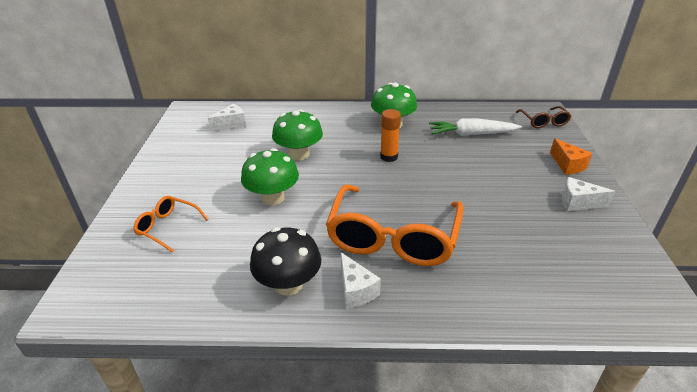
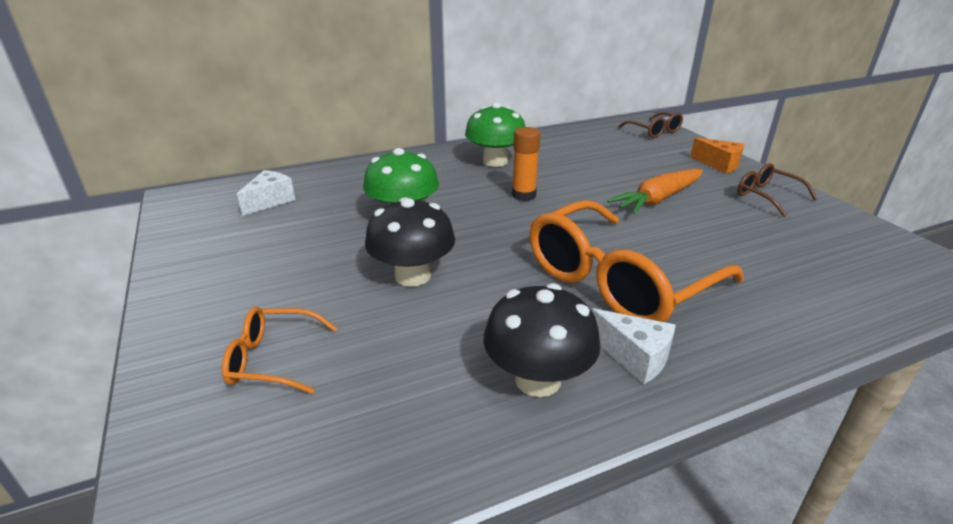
camera: 25 degrees left, 5 degrees down
green mushroom [241,148,299,205] -> black mushroom [365,197,455,287]
orange glasses [326,184,464,266] -> orange glasses turned 60 degrees clockwise [530,200,744,322]
white carrot [429,118,522,136] -> none
white cheese [562,177,615,211] -> brown glasses [737,163,818,217]
none -> orange carrot [607,169,703,214]

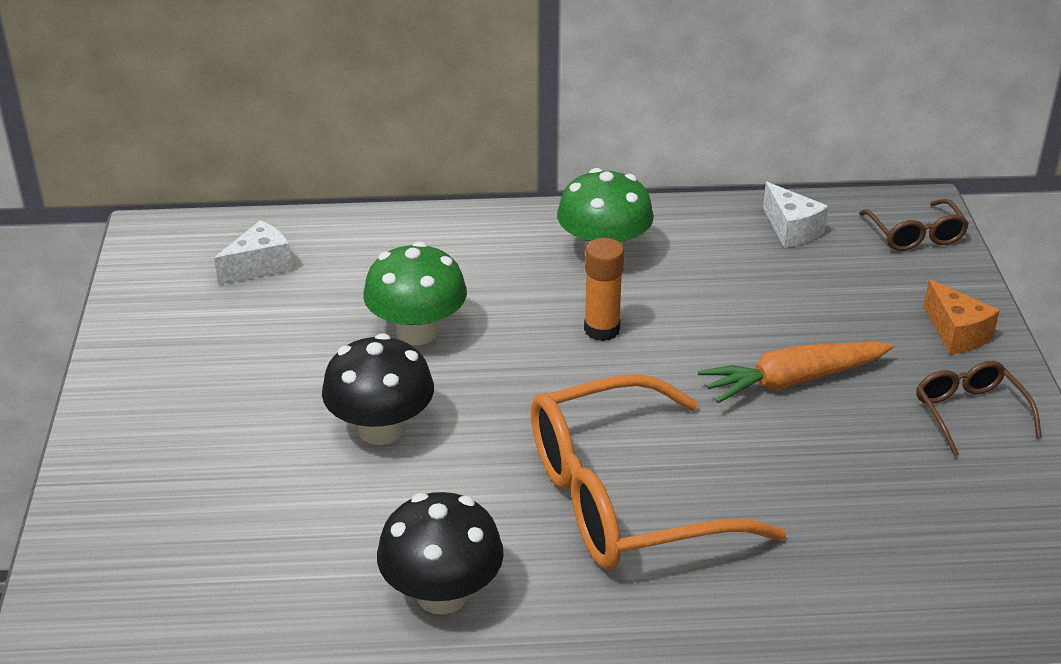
camera: 20 degrees right, 5 degrees up
orange glasses [222,307,337,394] -> none
white cheese [592,308,676,384] -> white cheese moved to [763,182,828,248]

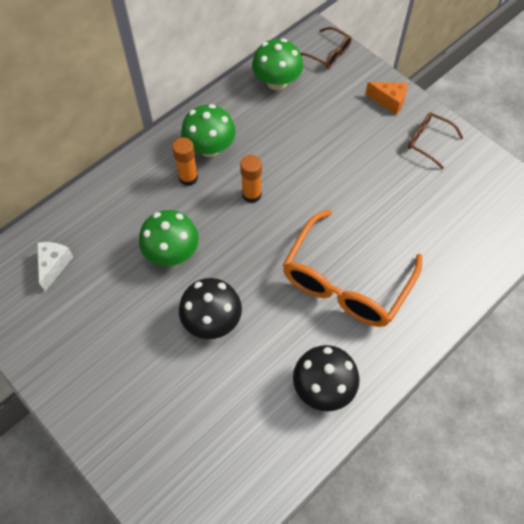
camera: 40 degrees left, 25 degrees up
orange carrot [698,342,894,403] -> none
white cheese [763,182,828,248] -> green mushroom [252,38,303,90]
none -> orange glue stick [172,137,198,186]

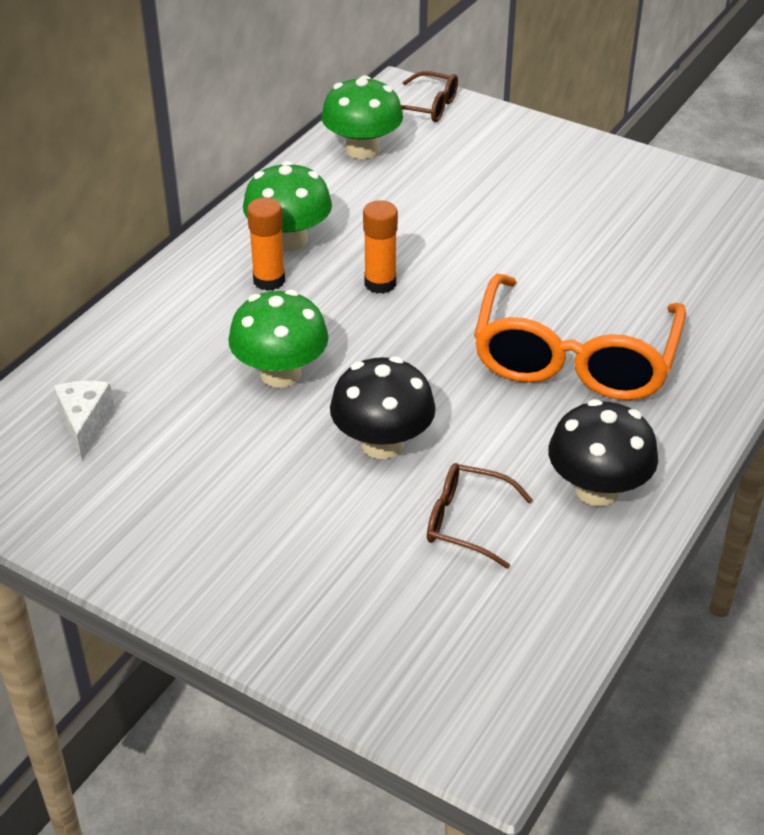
camera: 15 degrees left, 20 degrees down
orange cheese [365,82,408,115] -> none
brown glasses [408,112,463,170] -> brown glasses moved to [427,463,533,569]

